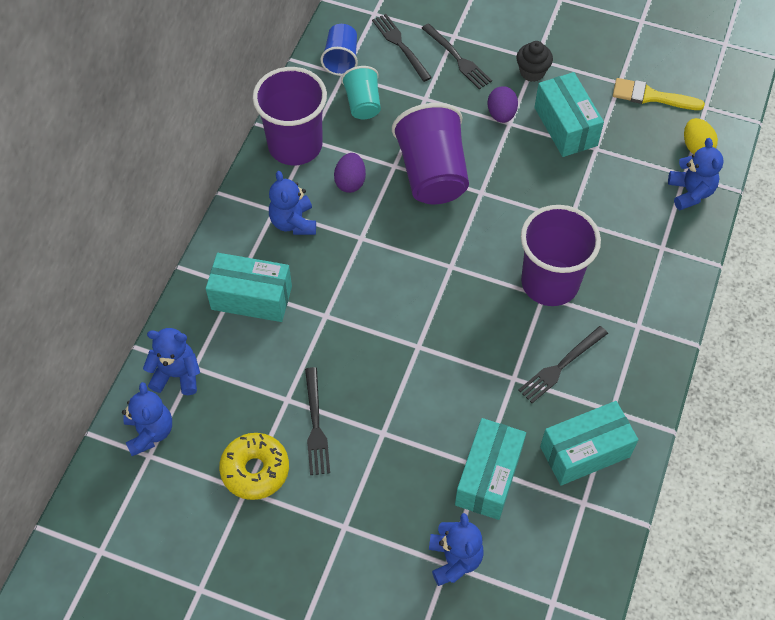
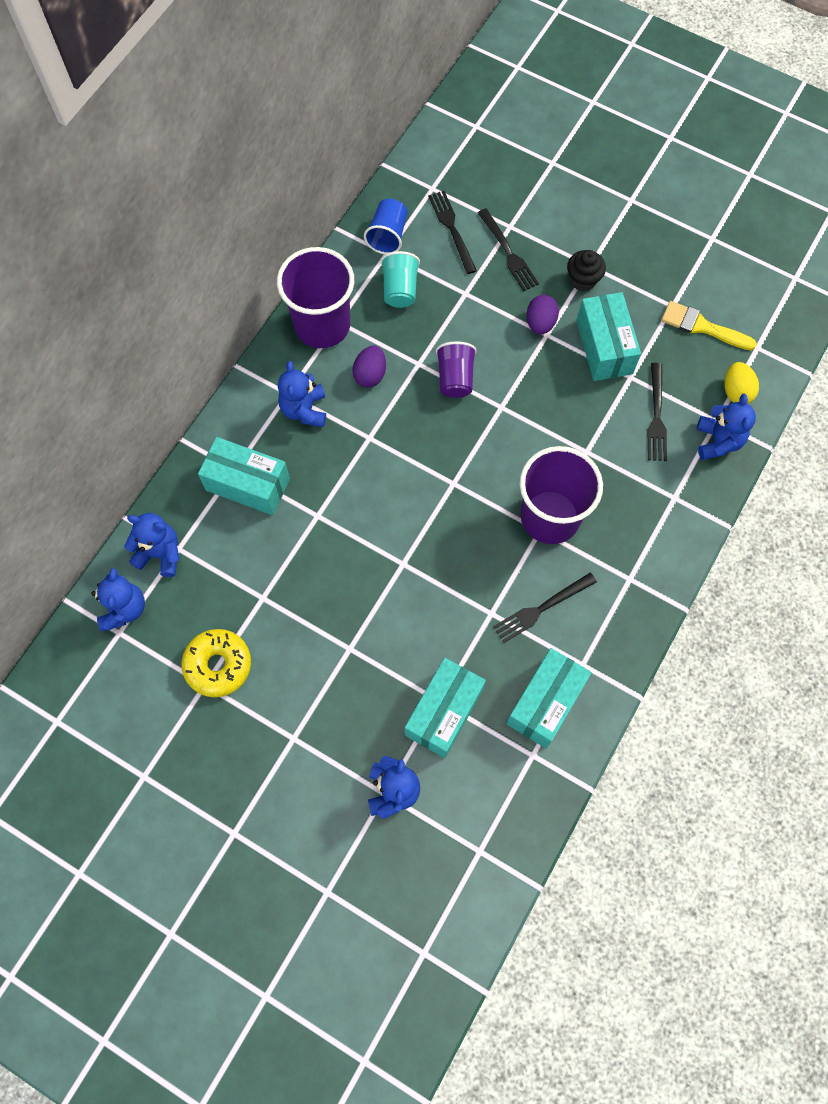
camera: 10 degrees right, 10 degrees up
black fork [305,367,330,475] -> black fork moved to [648,363,667,461]
purple cup [392,103,469,204] -> purple cup [436,342,477,398], size x0.55
turquoise box [540,401,638,486] -> turquoise box turned 45 degrees counterclockwise [506,648,592,748]

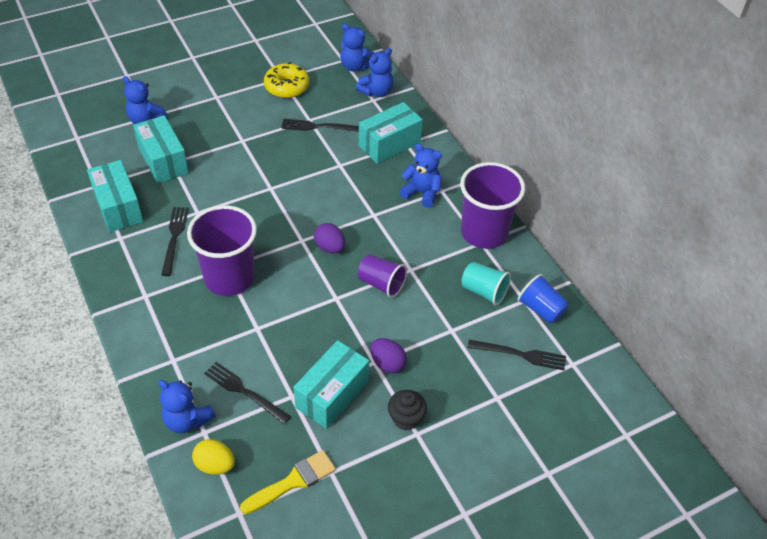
camera: 120 degrees right, 20 degrees down
purple egg [352,346,386,387] -> purple egg moved to [314,223,345,253]
black fork [478,208,539,291] -> black fork moved to [281,119,359,132]
turquoise box [576,292,641,381] -> turquoise box turned 75 degrees counterclockwise [294,340,369,429]

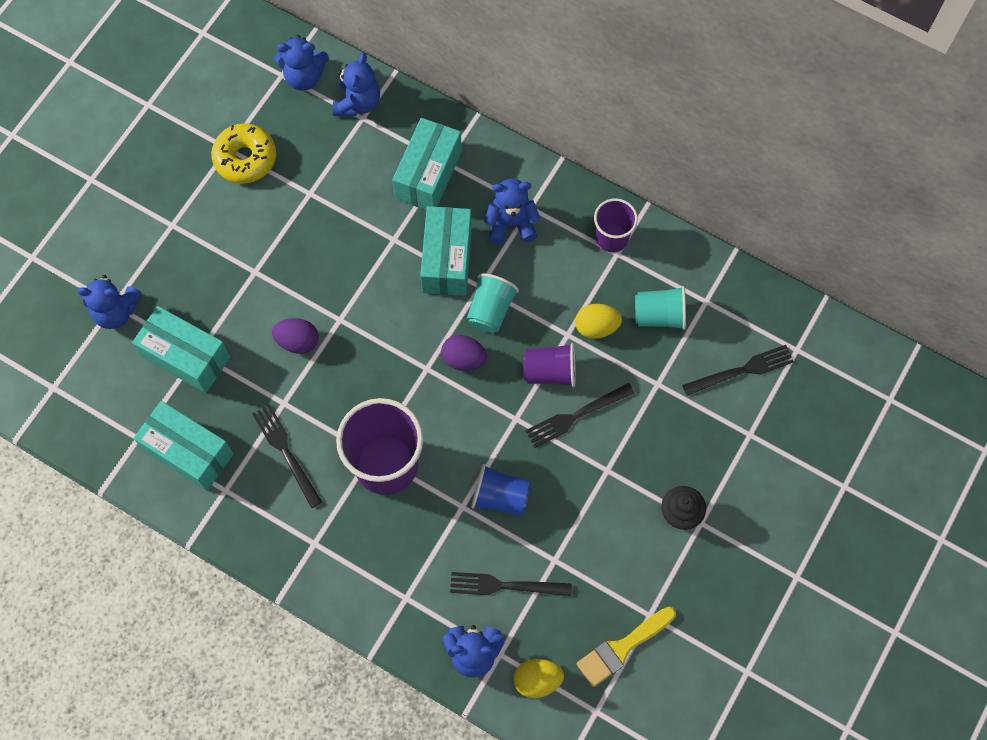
camera: 30 degrees left, 20 degrees up
yellow brush [240,450,336,514] -> yellow brush turned 150 degrees counterclockwise [577,607,676,687]
black fork [281,119,359,132] -> black fork moved to [525,383,635,448]
turquoise box [294,340,369,429] -> turquoise box moved to [420,206,472,296]
purple egg [370,338,407,373] -> purple egg moved to [272,318,319,354]
purple cup [460,162,525,249] -> purple cup [594,198,638,253], size x0.55
blue cup [518,274,569,324] -> blue cup moved to [471,464,531,516]
none -> turquoise cup [467,273,519,333]
none -> yellow egg [575,304,622,339]

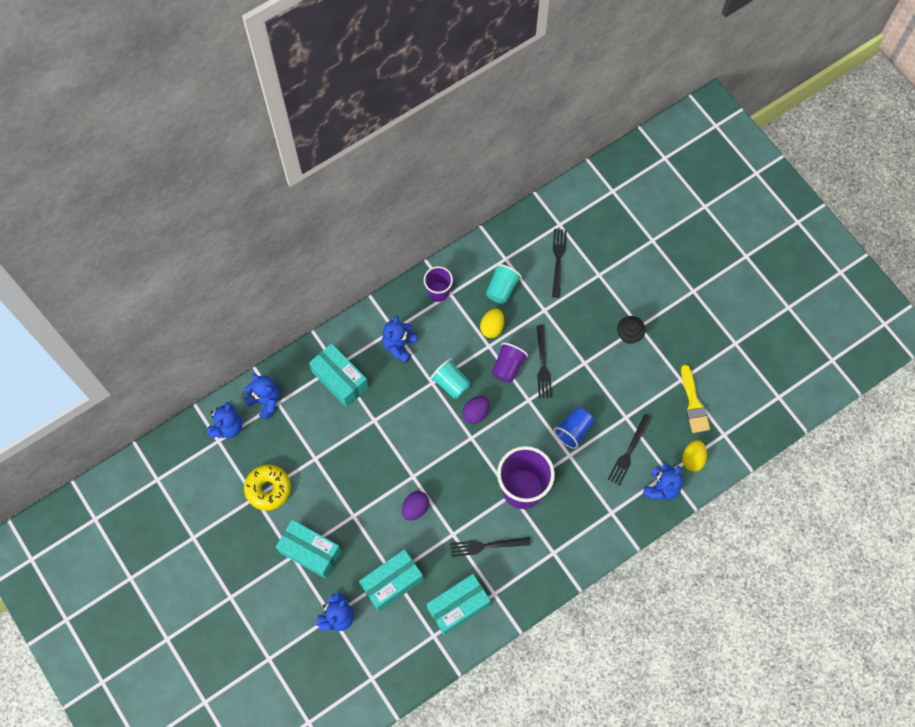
camera: 65 degrees left, 0 degrees up
turquoise box [420,206,472,296] -> turquoise box moved to [276,520,342,579]

